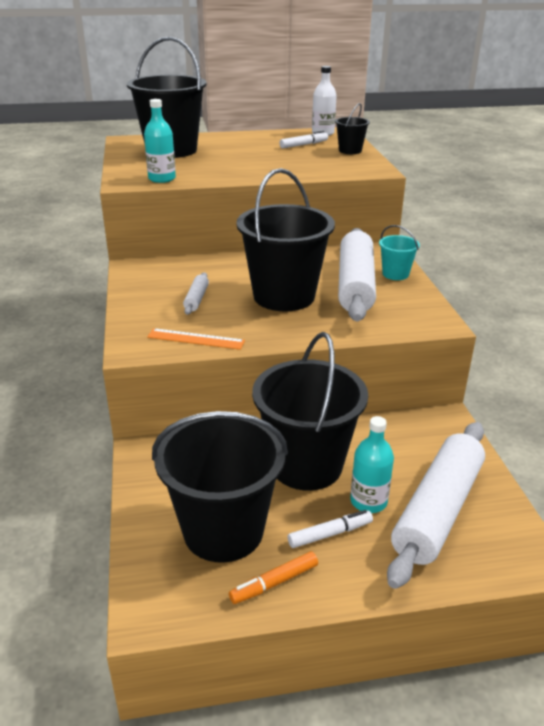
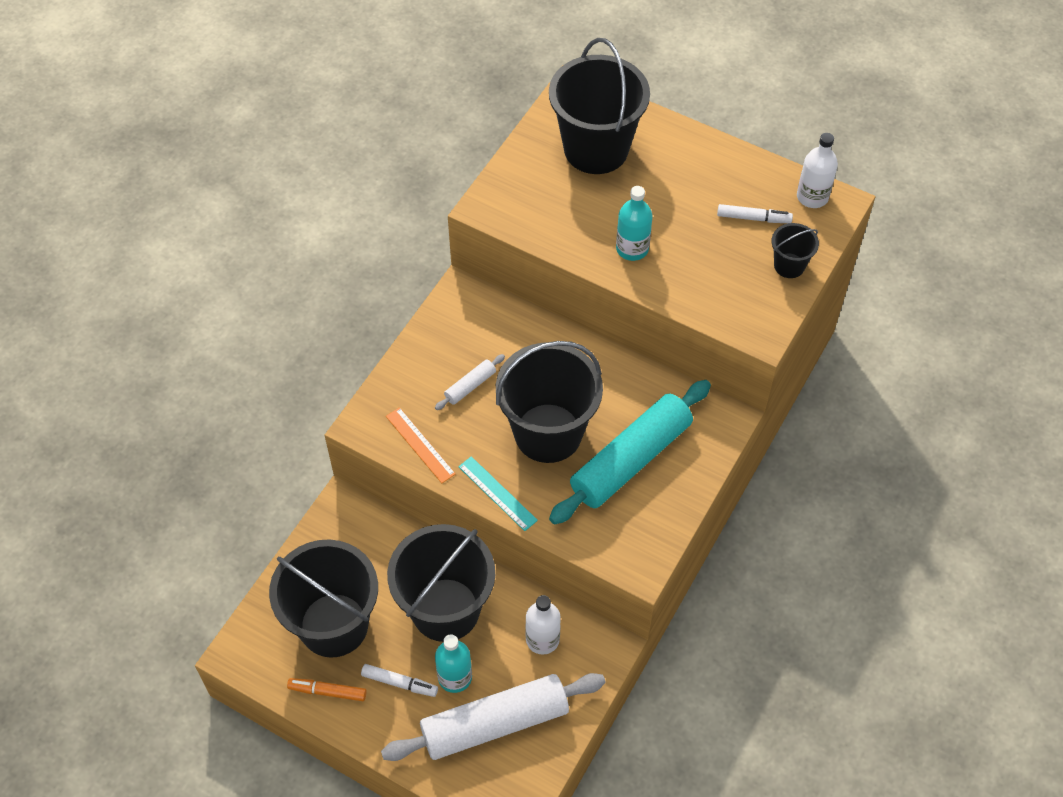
camera: 40 degrees right, 25 degrees up
turquoise bottle [144,99,176,183] -> turquoise bottle moved to [616,186,652,261]
white rolling pin [338,228,376,321] -> turquoise rolling pin [549,380,711,525]
turquoise bucket [379,225,420,280] -> none
none -> turquoise ruler [458,456,538,531]
none -> white bottle [525,595,561,655]

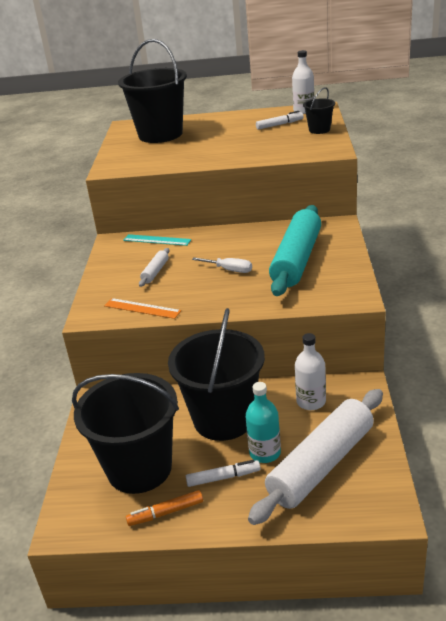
camera: 25 degrees left, 25 degrees down
turquoise ruler [458,456,538,531] -> turquoise ruler moved to [123,234,191,246]
black bucket [496,341,603,463] -> white screwdriver [192,257,252,273]
turquoise bottle [616,186,652,261] -> none

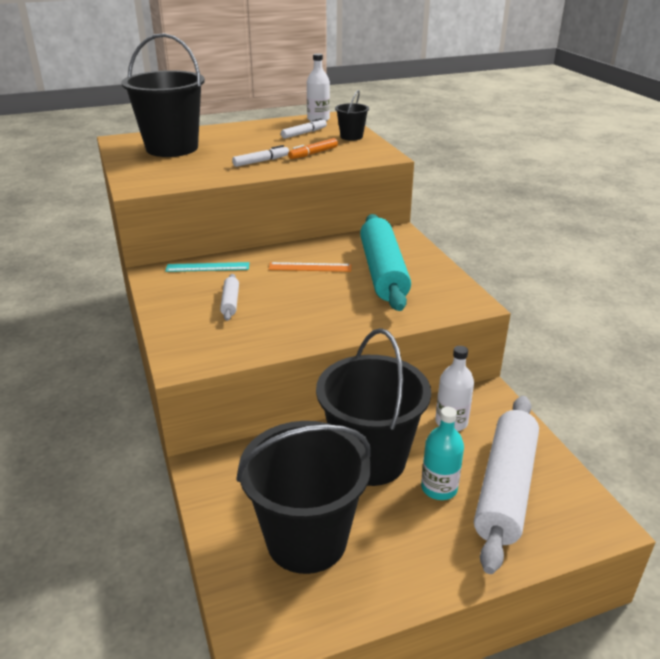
camera: 25 degrees left, 0 degrees up
orange ruler [104,298,181,319] -> orange ruler moved to [268,262,351,272]
orange marker [126,490,203,526] -> orange marker moved to [288,138,338,159]
white marker [186,460,261,487] -> white marker moved to [232,145,289,167]
white screwdriver [192,257,252,273] -> none

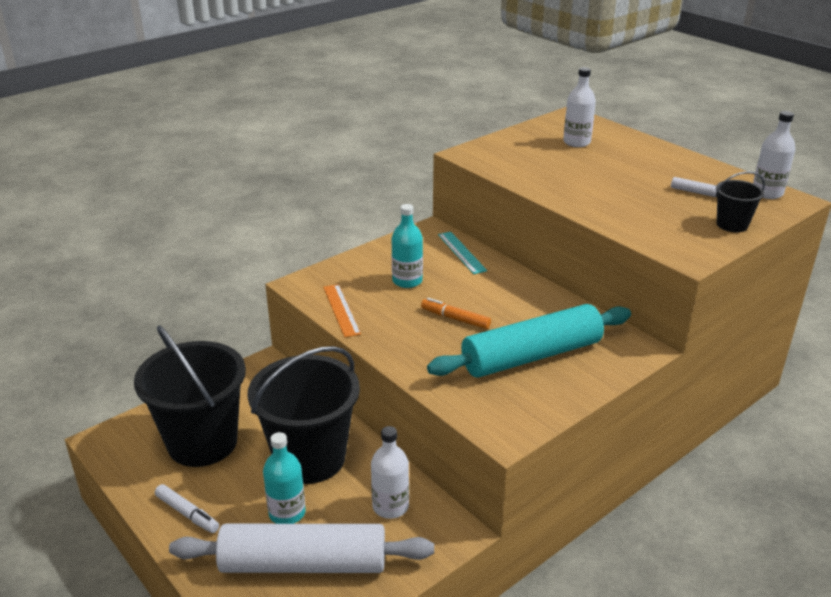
camera: 70 degrees right, 0 degrees up
black bucket [121,33,205,157] -> white bottle [563,67,596,147]
white rolling pin [220,274,239,321] -> turquoise bottle [392,204,423,288]
white marker [232,145,289,167] -> white marker moved to [155,484,219,533]
orange ruler [268,262,351,272] -> orange ruler moved to [323,284,361,338]
orange marker [288,138,338,159] -> orange marker moved to [421,298,491,329]

